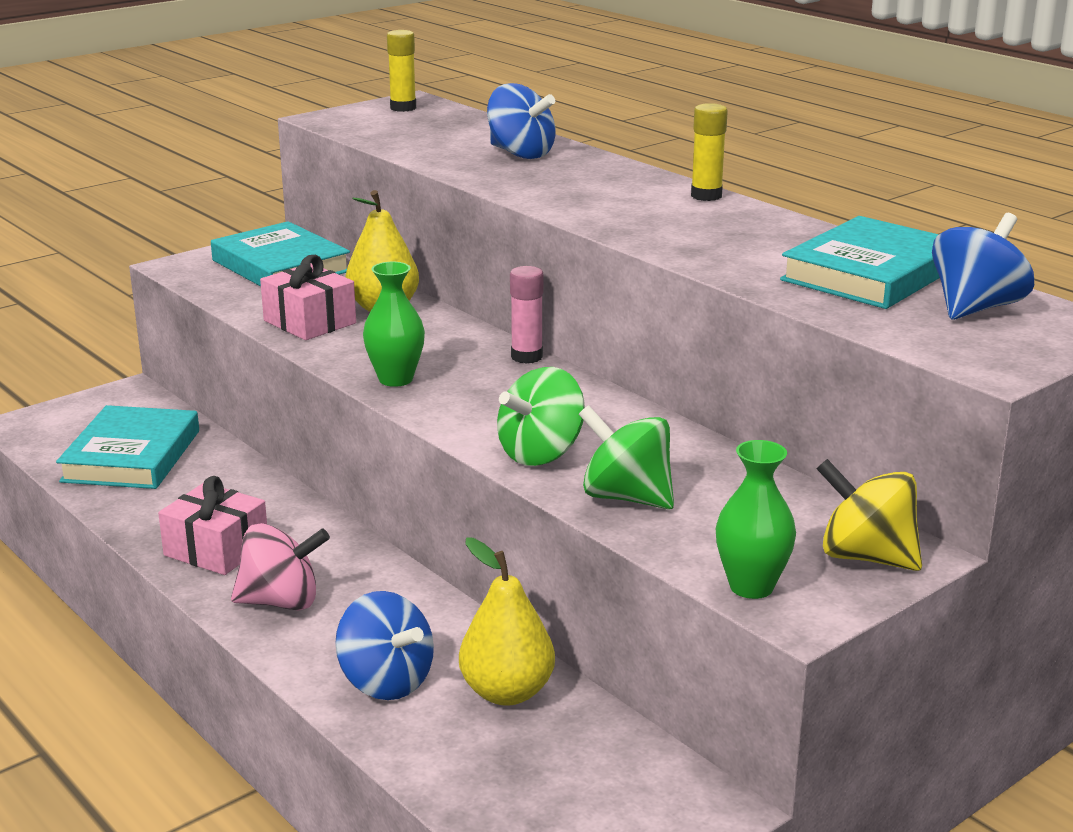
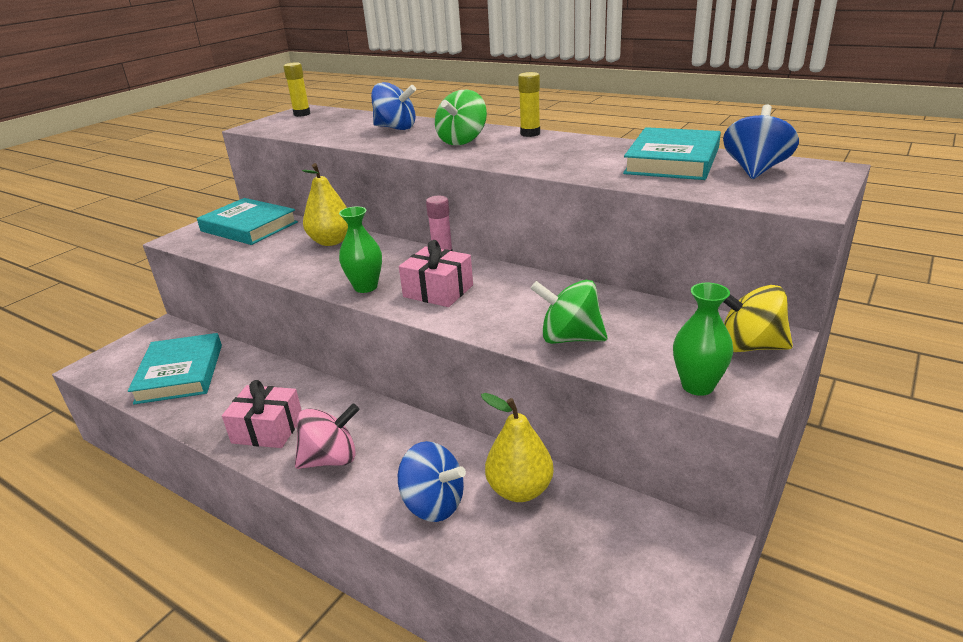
camera: 15 degrees left, 5 degrees up
pink gift [260,255,356,340] -> pink gift moved to [399,240,473,307]
green spinning top [497,367,585,466] -> green spinning top moved to [435,90,487,145]

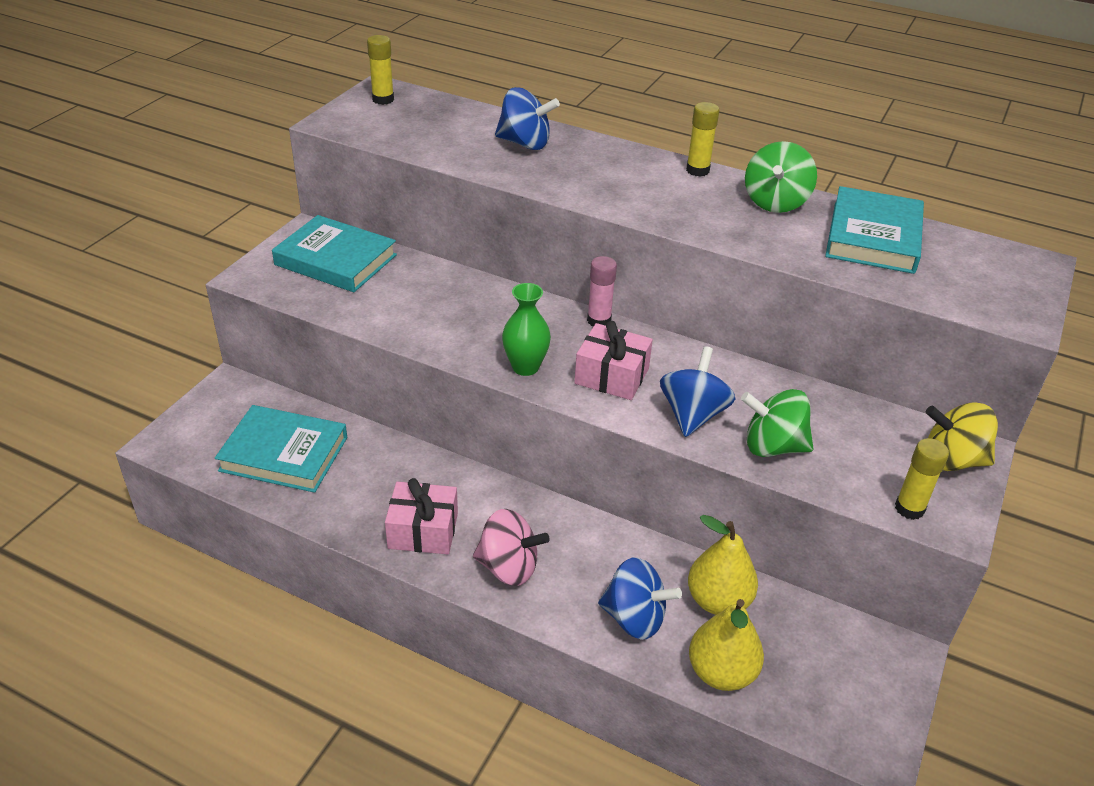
camera: 10 degrees left, 10 degrees up
turquoise book [128,333,222,404] -> turquoise book turned 60 degrees counterclockwise [215,405,347,493]
pink spinning top [295,403,360,469] -> pink spinning top turned 45 degrees clockwise [473,509,550,586]
yellow pear [302,163,348,246] -> yellow pear moved to [689,599,764,691]
green spinning top [435,90,487,145] -> green spinning top moved to [745,141,817,213]
green vase [673,283,733,396] -> yellow glue stick [895,438,949,520]
blue spinning top [723,105,799,179] -> blue spinning top moved to [660,346,736,437]

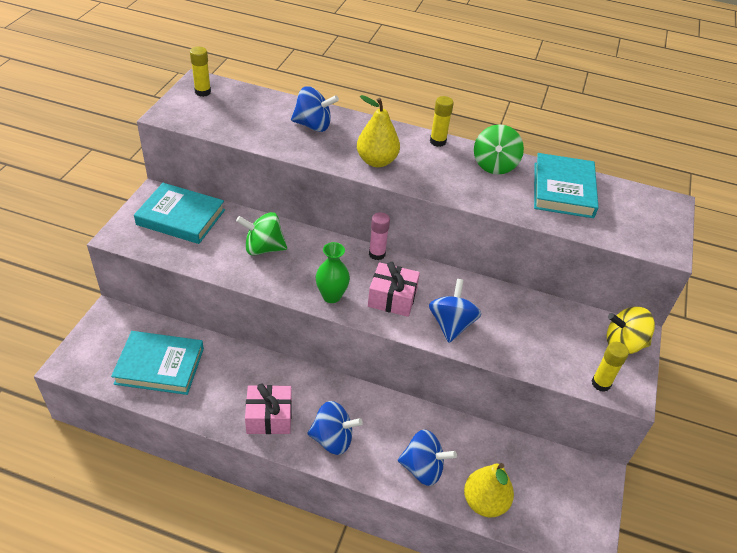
camera: 10 degrees left, 5 degrees up
pink spinning top [473,509,550,586] -> blue spinning top [307,401,363,455]
yellow pear [688,515,758,615] -> yellow pear moved to [357,95,400,167]
green spinning top [741,389,814,457] -> green spinning top moved to [236,212,287,255]

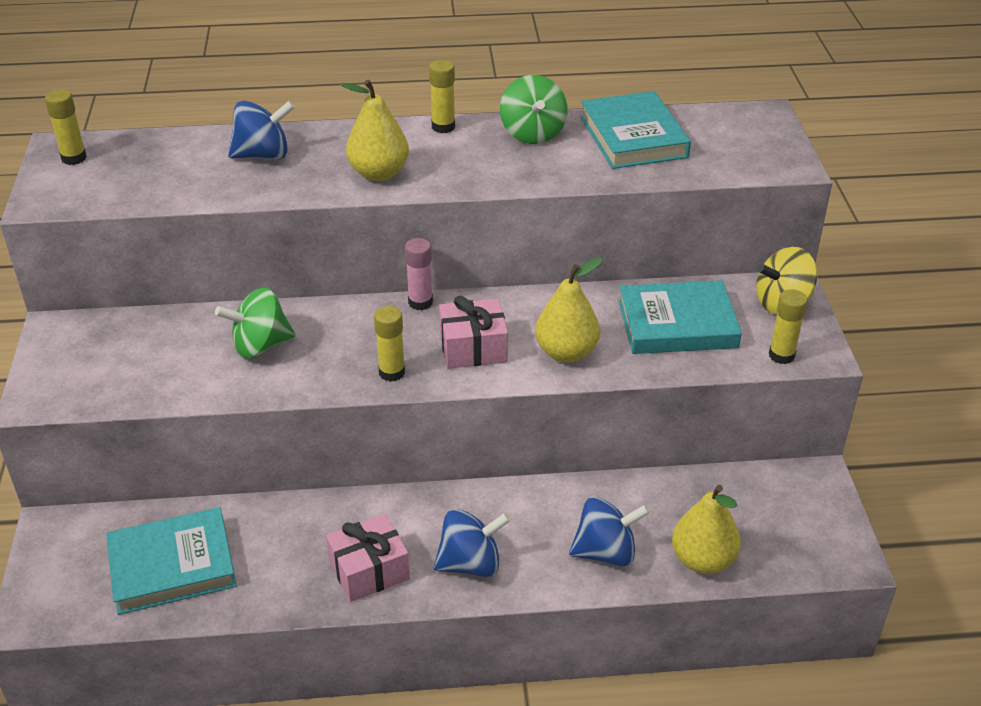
camera: 20 degrees left, 5 degrees down
turquoise book [134,183,225,244] -> turquoise book moved to [619,280,742,354]
green vase [315,242,350,303] -> yellow glue stick [374,306,405,382]
blue spinning top [429,279,481,343] -> yellow pear [535,258,603,362]

